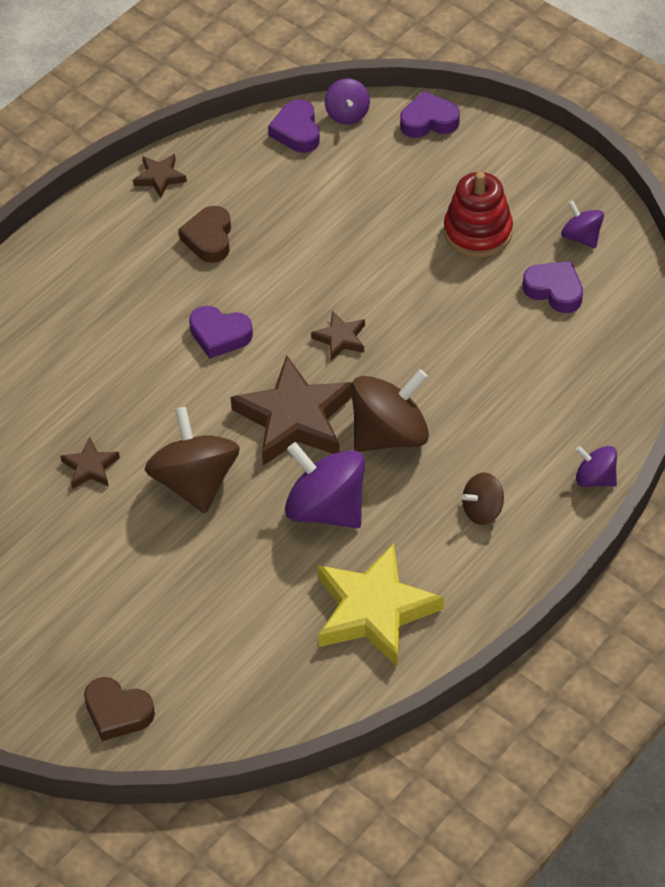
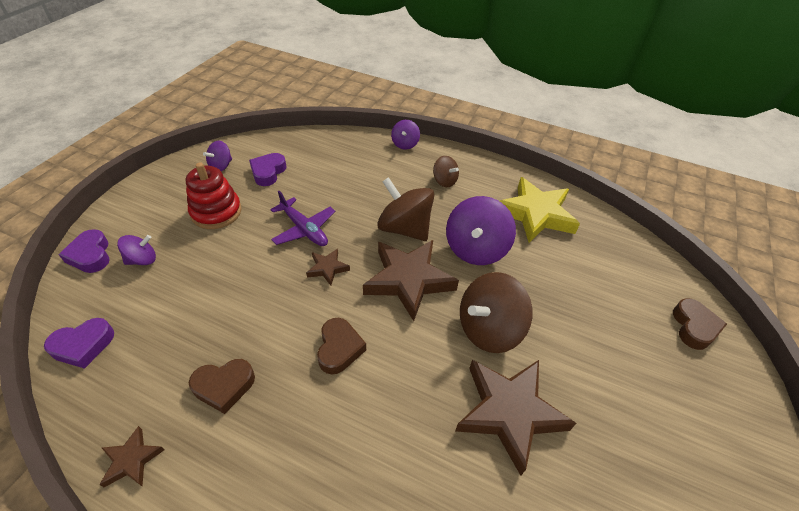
camera: 110 degrees left, 5 degrees down
brown star [60,437,120,489] -> brown star [455,360,576,476], size x2.14
purple heart [189,306,253,359] -> brown heart [317,318,366,374]
purple spinning top [325,78,370,124] -> purple spinning top moved to [117,235,156,265]
none -> purple plane [270,191,335,246]

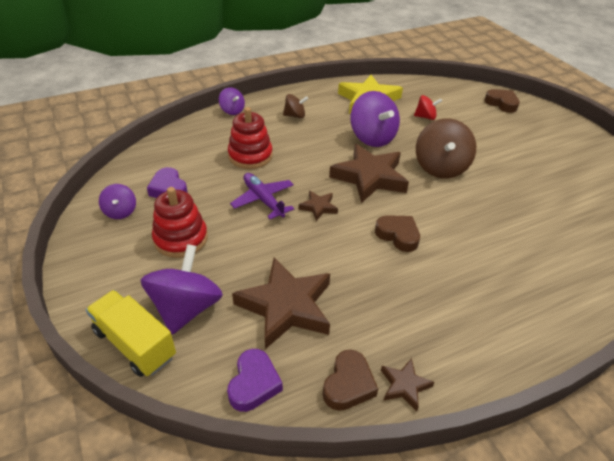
camera: 50 degrees left, 5 degrees down
purple heart [59,229,110,273] -> yellow truck [86,290,176,377]
purple spinning top [117,235,156,265] -> purple spinning top [141,244,223,334], size x1.87
brown heart [189,359,255,414] -> brown heart moved to [323,350,378,411]
purple plane [270,191,335,246] -> purple plane turned 120 degrees counterclockwise [230,173,294,219]
brown spinning top [377,177,434,241] -> none
brown star [455,360,576,476] -> brown star moved to [232,258,330,349]
none -> red stacking toy [228,107,273,169]
none -> red spinning top [414,95,442,120]

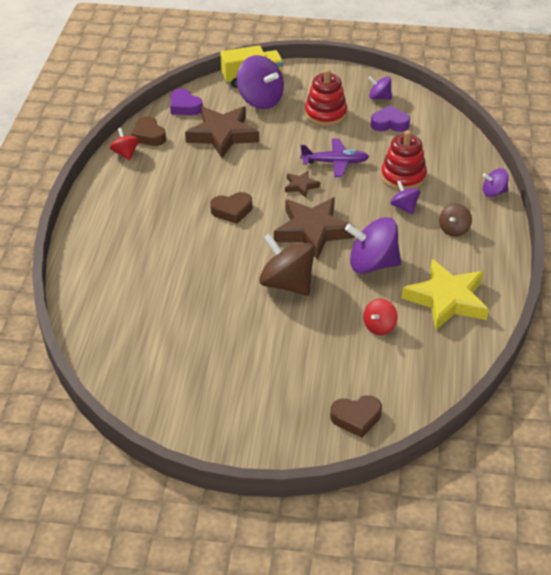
camera: 125 degrees right, 0 degrees up
brown star [381,358,435,411] -> red spinning top [110,128,139,160]
none -> purple spinning top [390,181,421,214]

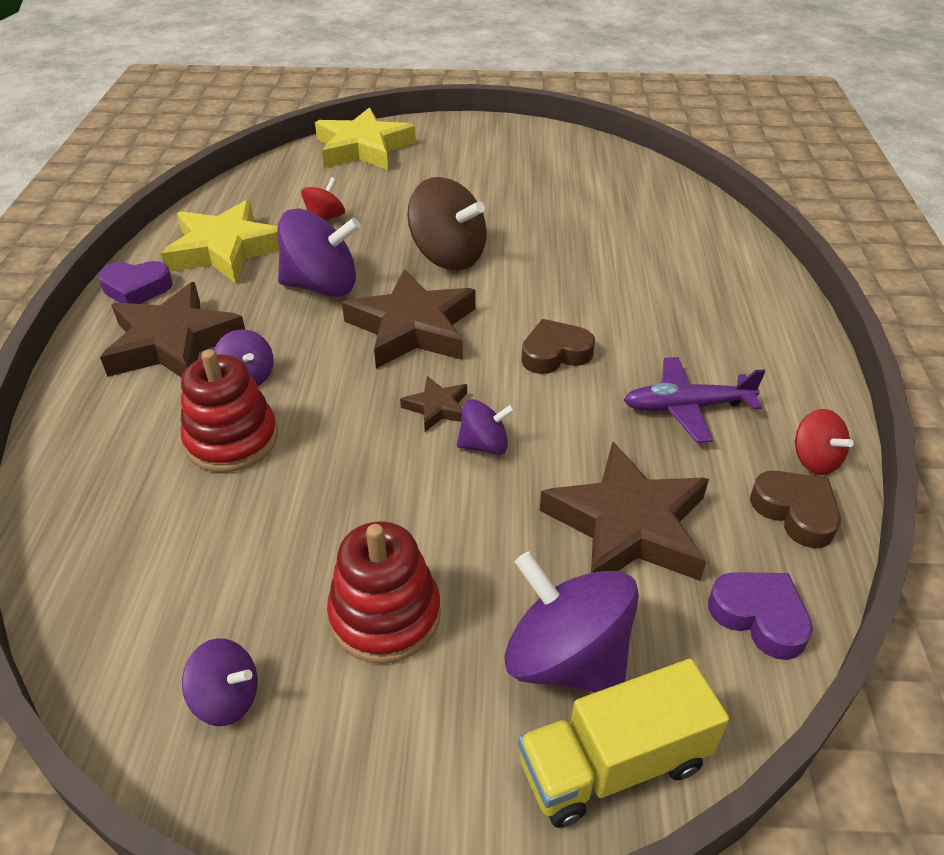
camera: 175 degrees right, 0 degrees up
purple plane [300,138,369,177] -> purple plane moved to [624,357,766,443]
brown heart [330,395,382,438] -> yellow star [315,107,416,170]
purple heart [371,105,410,132] -> purple heart moved to [98,261,173,304]
brown spinning top [439,203,472,237] -> brown star [100,282,245,377]
purple spinning top [483,168,509,197] -> purple spinning top moved to [457,399,515,455]

